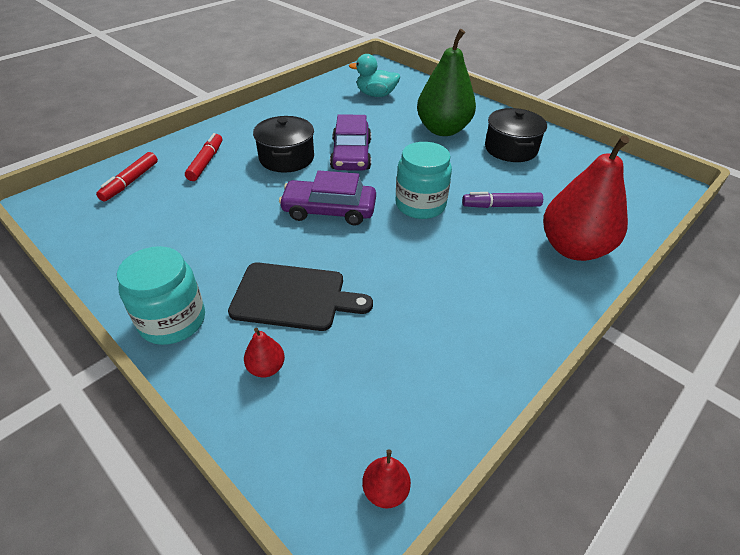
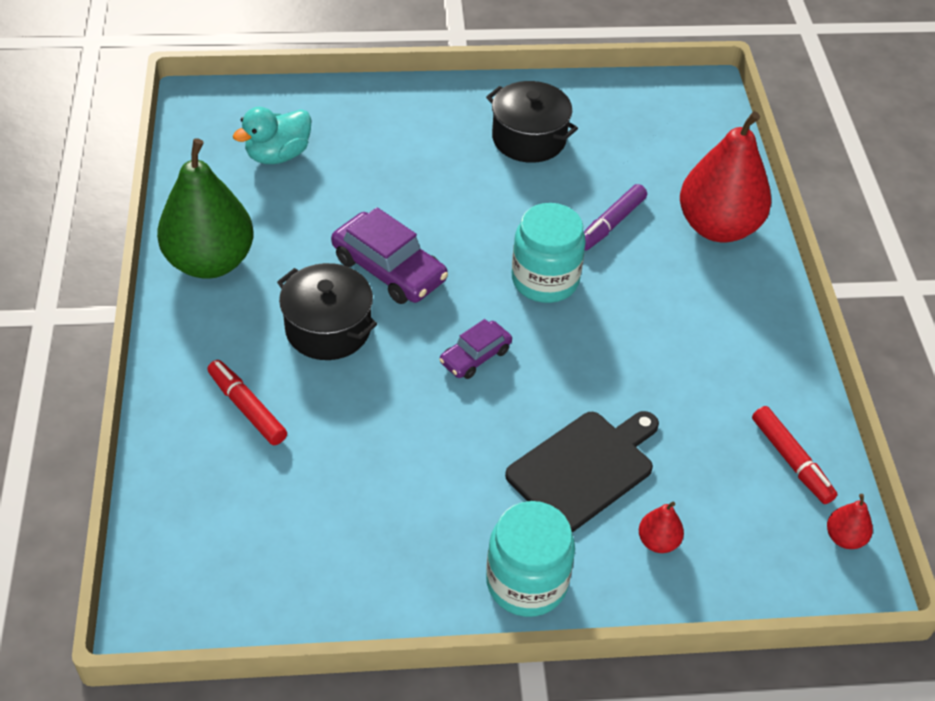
camera: 50 degrees left, 5 degrees up
red marker [96,152,158,202] -> red marker moved to [752,406,837,504]
purple car [279,170,376,226] -> purple car [439,319,512,379], size x0.59
green pear [417,29,476,136] -> green pear moved to [157,138,254,279]

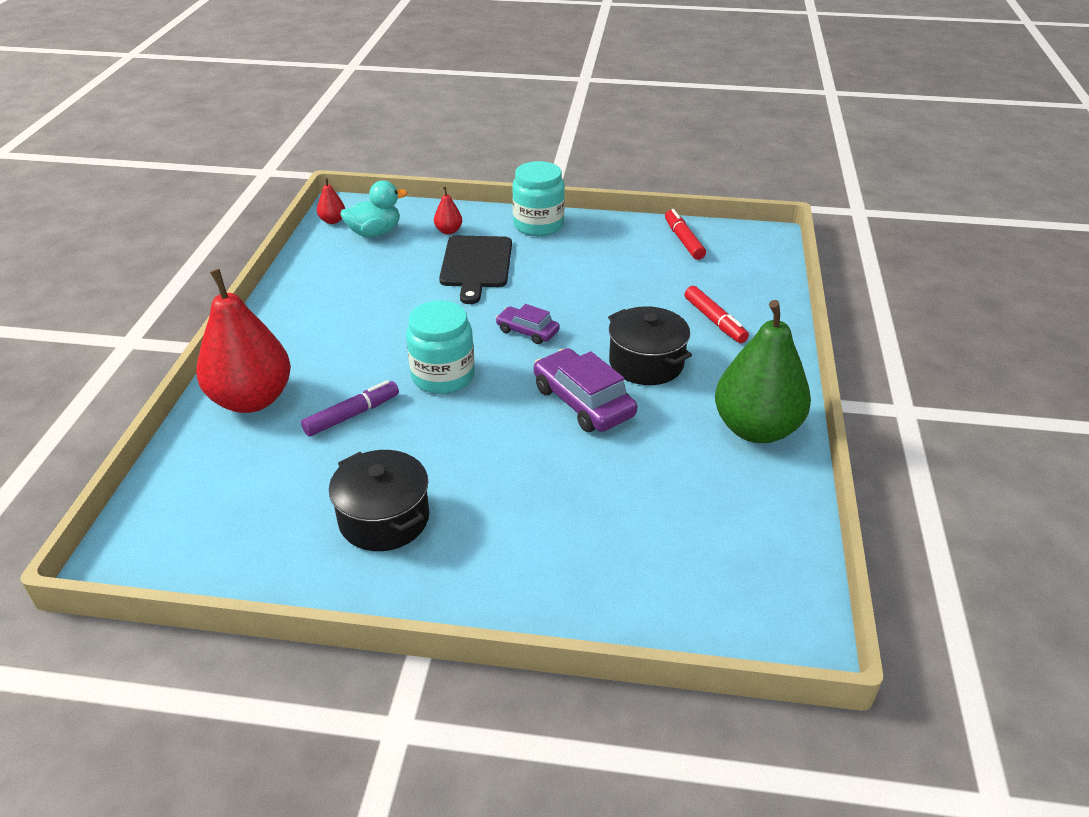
camera: 165 degrees left, 10 degrees down
turquoise duck [233,107,312,164] -> turquoise duck moved to [340,180,407,237]
purple car [439,319,512,379] -> purple car turned 120 degrees counterclockwise [496,304,560,344]
black cutting board [505,411,659,532] -> black cutting board turned 60 degrees counterclockwise [439,236,512,304]
red marker [752,406,837,504] -> red marker moved to [665,209,706,260]

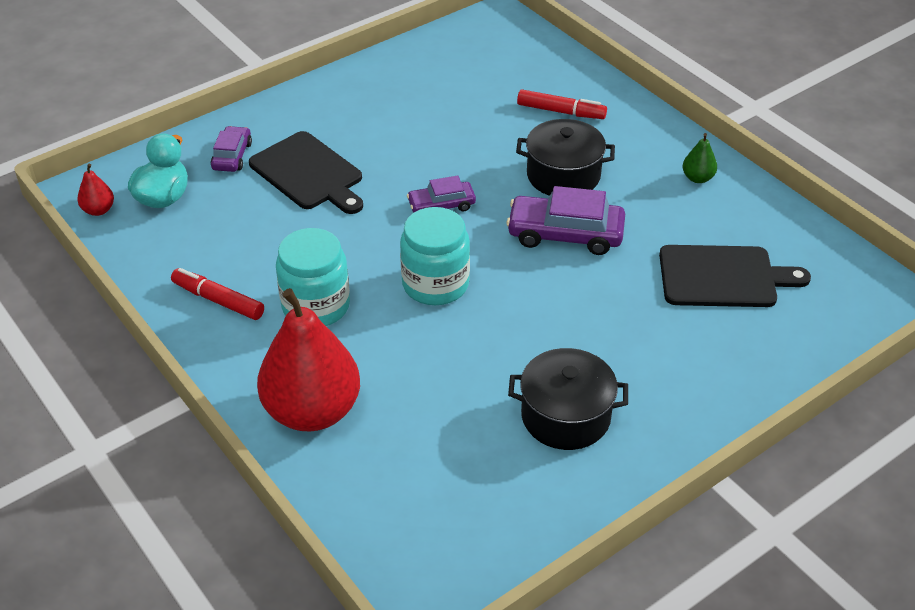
camera: 45 degrees left, 5 degrees up
purple marker [301,380,399,436] -> none
red pear [434,186,462,234] -> purple car [211,126,252,172]
turquoise jar [512,161,565,236] -> turquoise jar moved to [276,228,350,326]
red marker [665,209,706,260] -> red marker moved to [171,268,264,320]
green pear [715,300,811,443] -> green pear [683,133,717,183], size x0.41
none -> black cutting board [659,245,811,307]

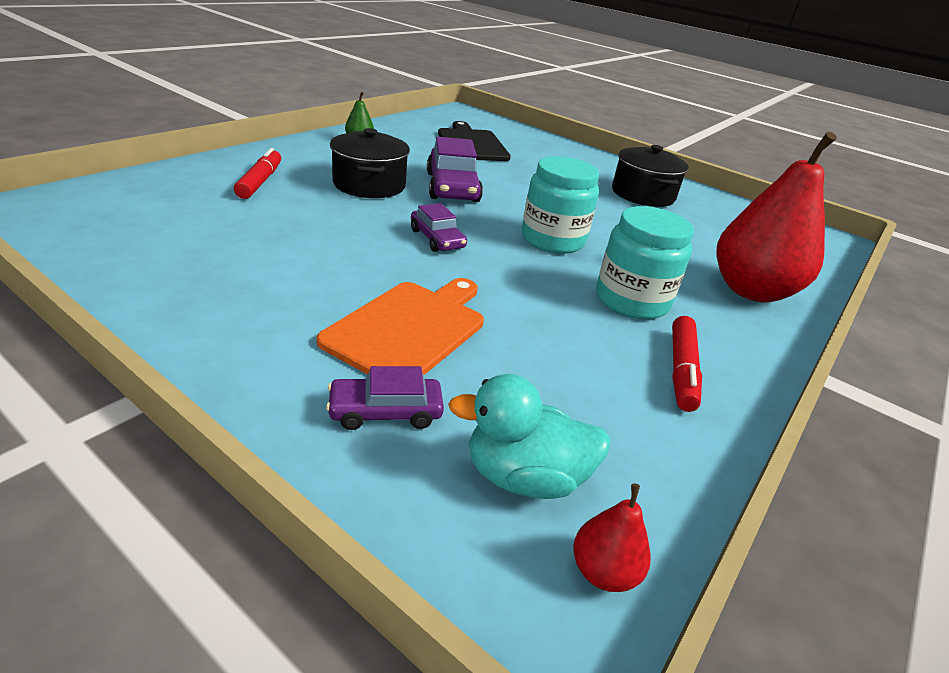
camera: 110 degrees left, 10 degrees down
black cutting board [249,131,363,214] -> orange cutting board [316,278,484,375]

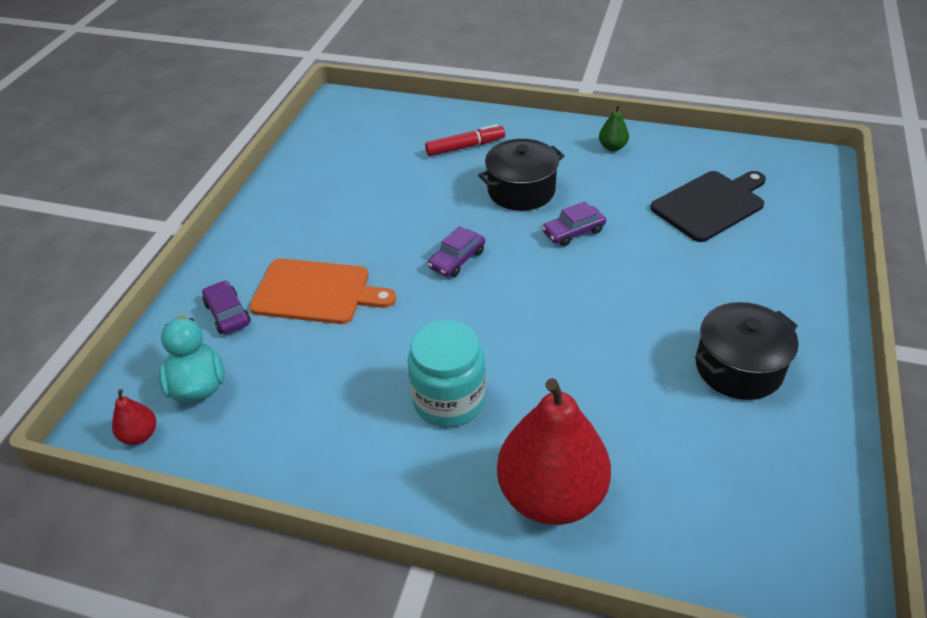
camera: 75 degrees right, 10 degrees up
purple car [427,137,483,202] -> purple car [542,201,606,246], size x0.59
turquoise jar [522,156,599,254] -> none
red marker [672,316,702,412] -> none

